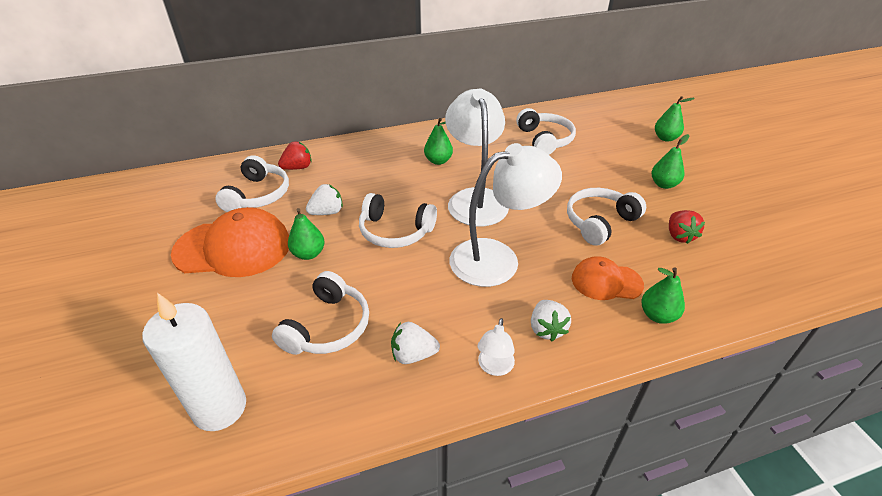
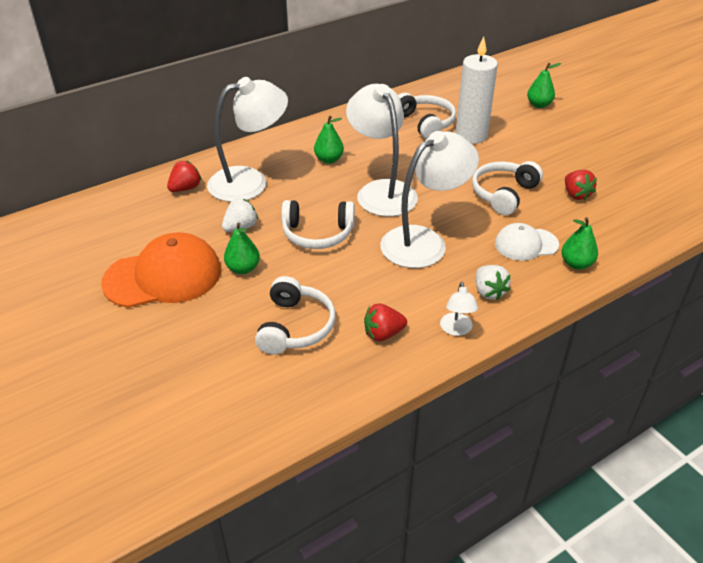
camera: 15 degrees left, 0 degrees up
white candle [142,293,246,431] -> white candle moved to [455,36,498,144]
white headphones [215,155,289,212] -> none
white strawberry [391,322,440,364] -> red strawberry [364,304,407,341]
orange cap [572,256,644,300] -> white cap [495,223,559,261]
green pear [652,134,689,189] -> none
none -> white lamp [207,77,288,202]

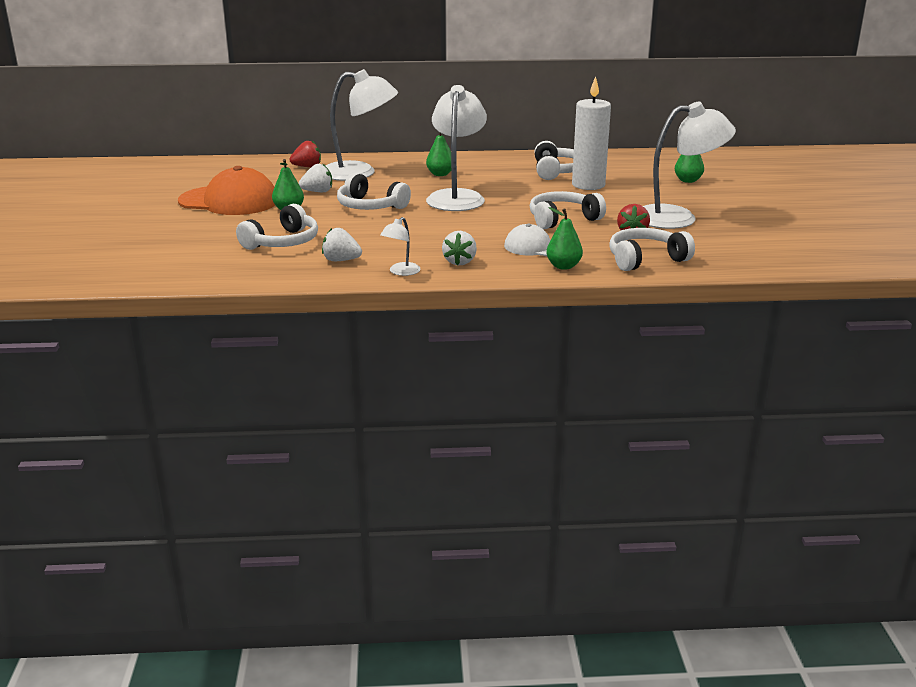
camera: 30 degrees right, 15 degrees down
red strawberry [364,304,407,341] -> white strawberry [322,228,362,261]
white lamp [380,131,479,268] -> white lamp moved to [643,102,736,229]
none -> white headphones [609,228,695,271]

